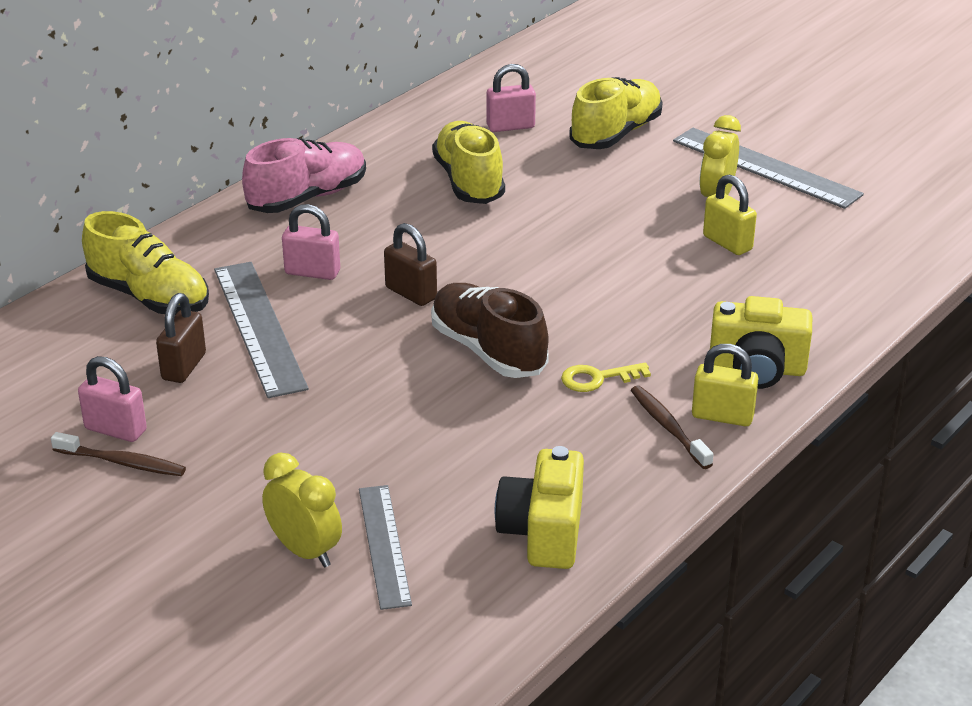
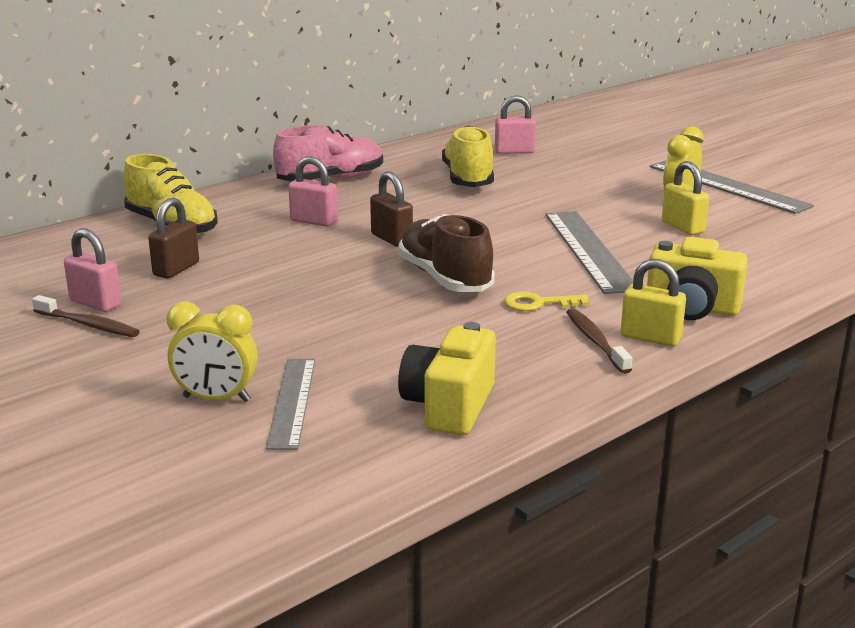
camera: 10 degrees right, 10 degrees down
grey ruler [214,262,309,398] -> grey ruler moved to [545,211,633,294]
yellow clock [262,453,342,567] -> yellow clock turned 135 degrees clockwise [167,301,258,402]
yellow shoe [569,77,662,149] -> none

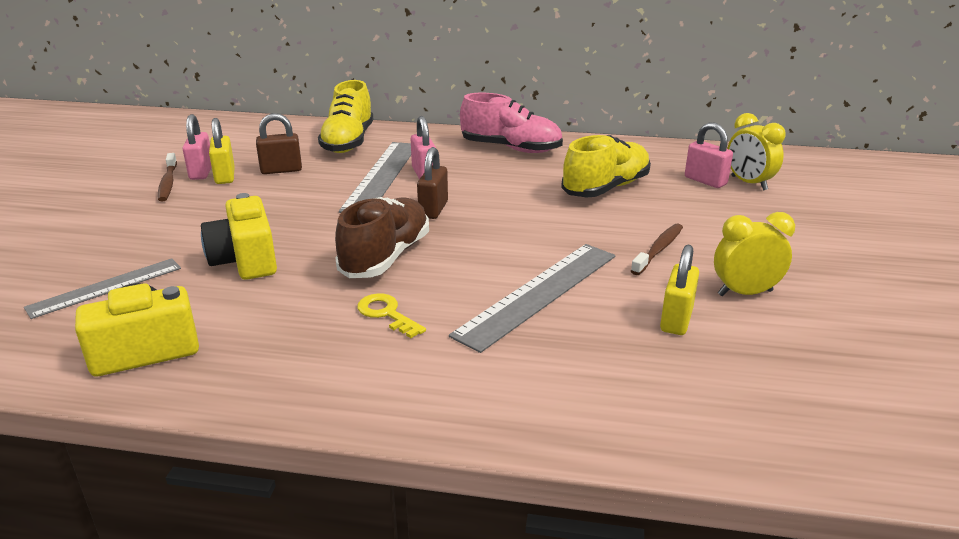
camera: 50 degrees right, 5 degrees up
yellow clock [167,301,258,402] -> yellow clock moved to [727,113,786,190]
brown toothbrush [566,308,633,374] -> brown toothbrush moved to [631,223,683,275]
yellow padlock [621,259,686,347] -> yellow padlock moved to [209,118,235,184]
yellow camera [647,237,748,320] -> yellow camera moved to [201,193,277,280]
grey ruler [650,160,814,214] -> grey ruler moved to [339,142,411,213]

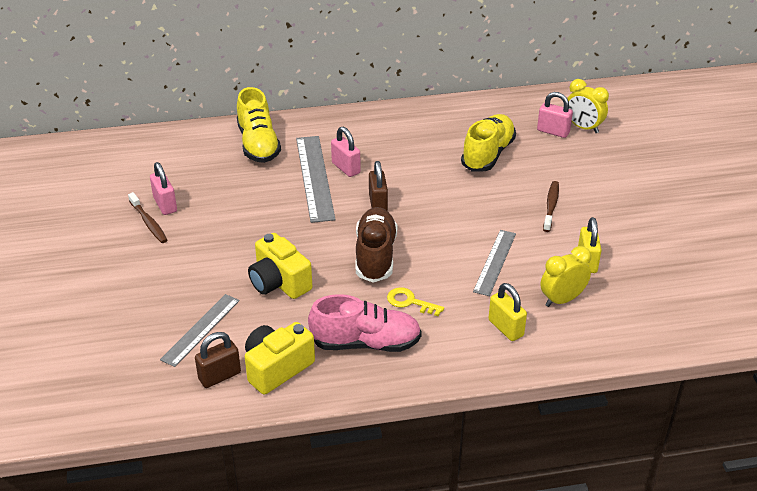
camera: 20 degrees left, 10 degrees up
yellow padlock [209,118,235,184] -> yellow padlock moved to [489,283,527,341]
brown padlock [256,113,302,174] -> brown padlock moved to [195,332,241,388]
grey ruler [449,244,615,353] -> grey ruler [473,230,516,296], size x0.65
pink shoe [460,93,563,153] -> pink shoe moved to [308,294,422,352]
yellow clock [714,212,795,296] -> yellow clock moved to [540,246,591,307]

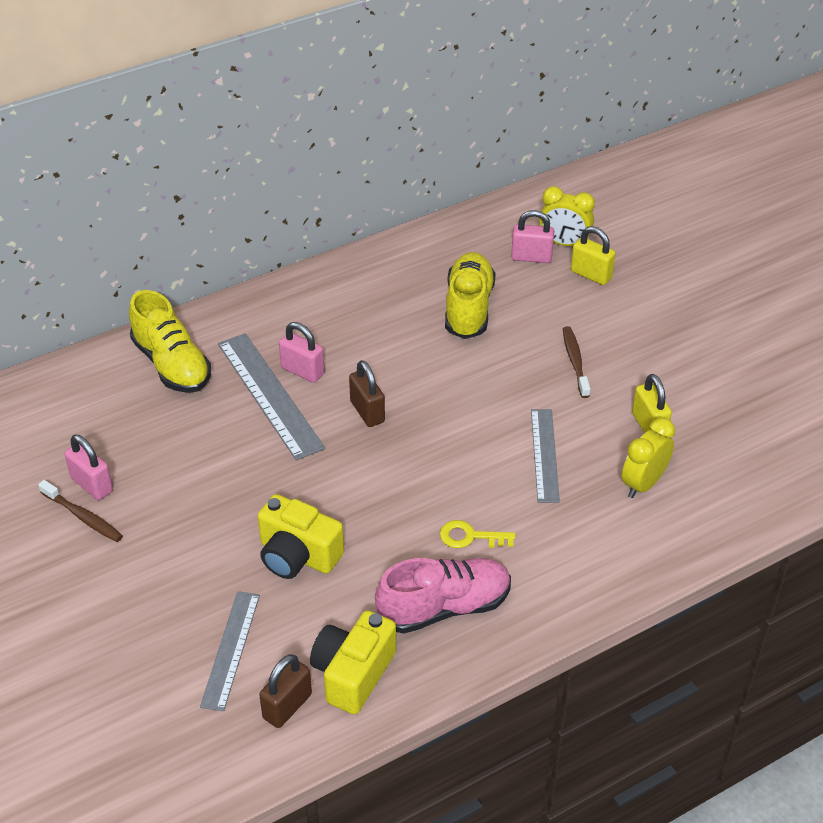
camera: 20 degrees left, 5 degrees up
brown shoe [355,207,397,283] -> none
yellow padlock [489,283,527,341] -> yellow padlock moved to [571,226,616,285]

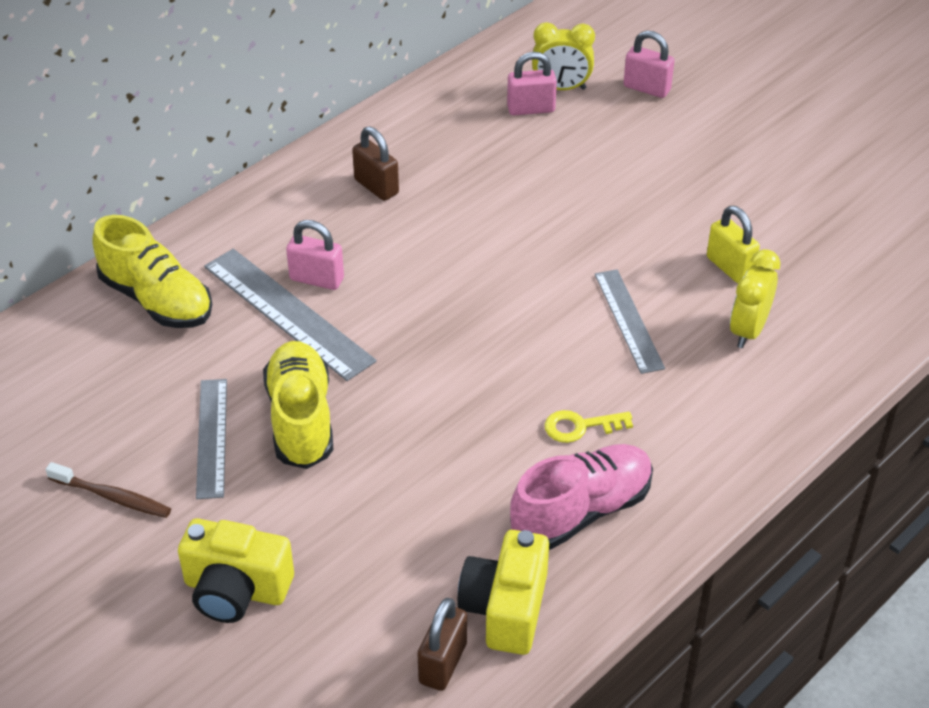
camera: 15 degrees left, 0 degrees up
pink padlock [64,435,113,500] -> pink padlock moved to [624,31,675,98]
grey ruler [200,591,260,711] -> grey ruler moved to [196,379,227,499]
yellow camera [258,494,344,579] -> yellow camera moved to [178,518,294,623]
brown padlock [349,360,385,427] -> brown padlock moved to [352,127,399,201]
yellow shoe [445,252,496,339] -> yellow shoe moved to [263,341,333,469]
brown toothbrush [563,326,590,398] -> none
yellow padlock [571,226,616,285] -> none

